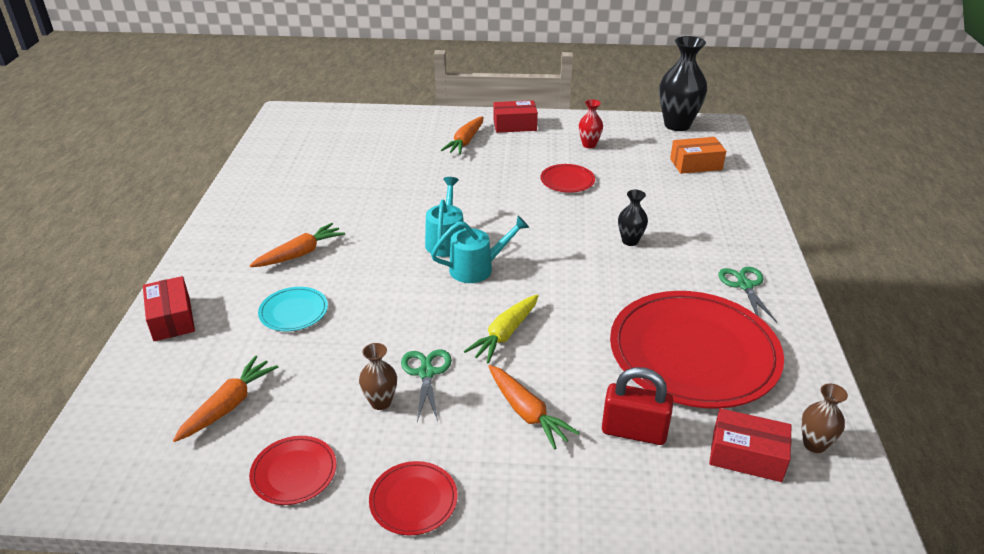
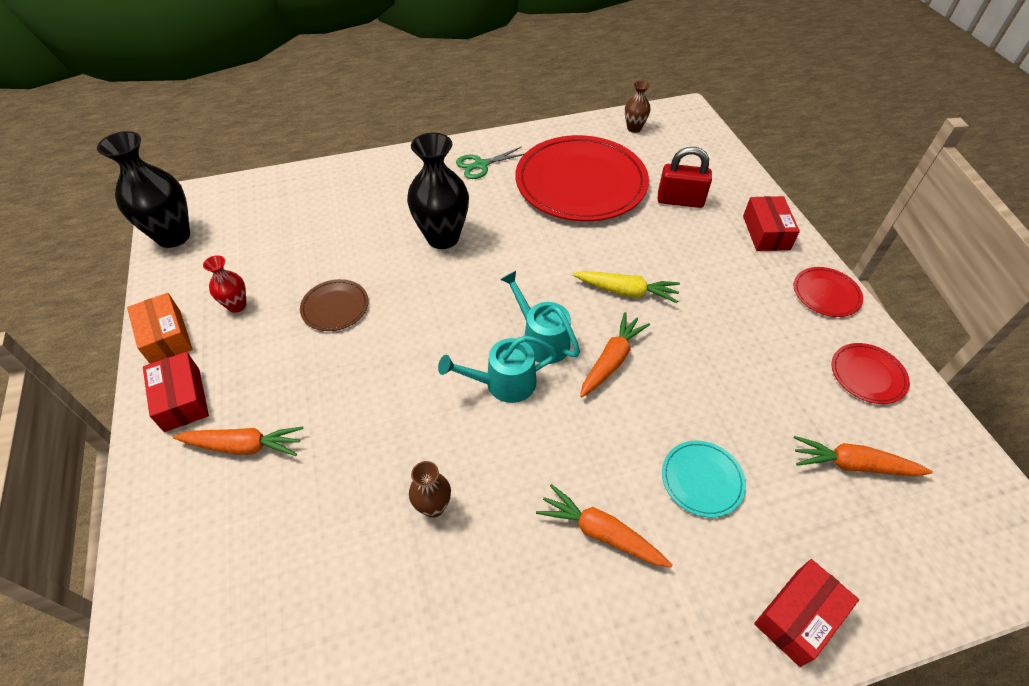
camera: 110 degrees left, 15 degrees up
brown vase [359,343,397,410] -> brown vase moved to [409,461,451,518]
green scissors [401,349,452,422] -> none
orange carrot [488,365,580,449] -> orange carrot moved to [580,312,650,397]
red plate [540,164,595,193] -> brown plate [300,279,369,331]
red padlock [602,367,674,445] -> red padlock turned 75 degrees counterclockwise [658,147,712,208]
black vase [618,190,648,246] -> black vase [407,132,469,249], size x1.97
orange box [670,137,726,174] -> orange box moved to [127,293,192,364]
red box [709,408,792,482] -> red box moved to [743,196,800,251]

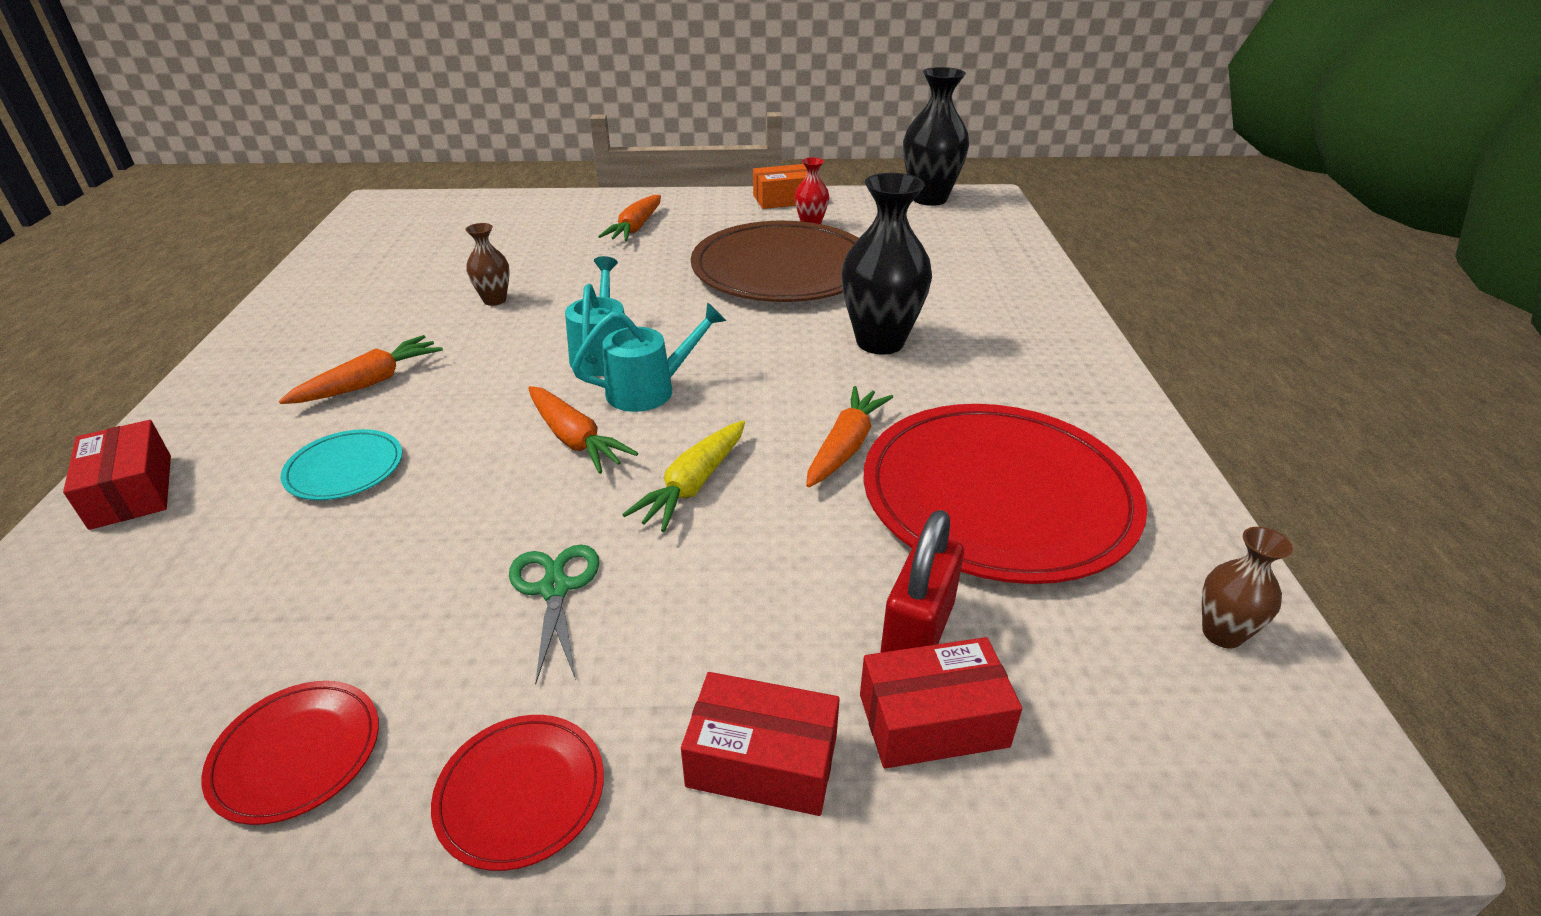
camera: 105 degrees right, 15 degrees down
red box [143,352,209,432] -> red box moved to [860,637,1022,768]
brown plate [300,279,369,331] -> brown plate [691,221,859,302], size x2.32
green scissors [456,147,524,179] -> green scissors moved to [509,545,599,684]
orange carrot [794,436,933,476] -> orange carrot moved to [806,386,893,488]

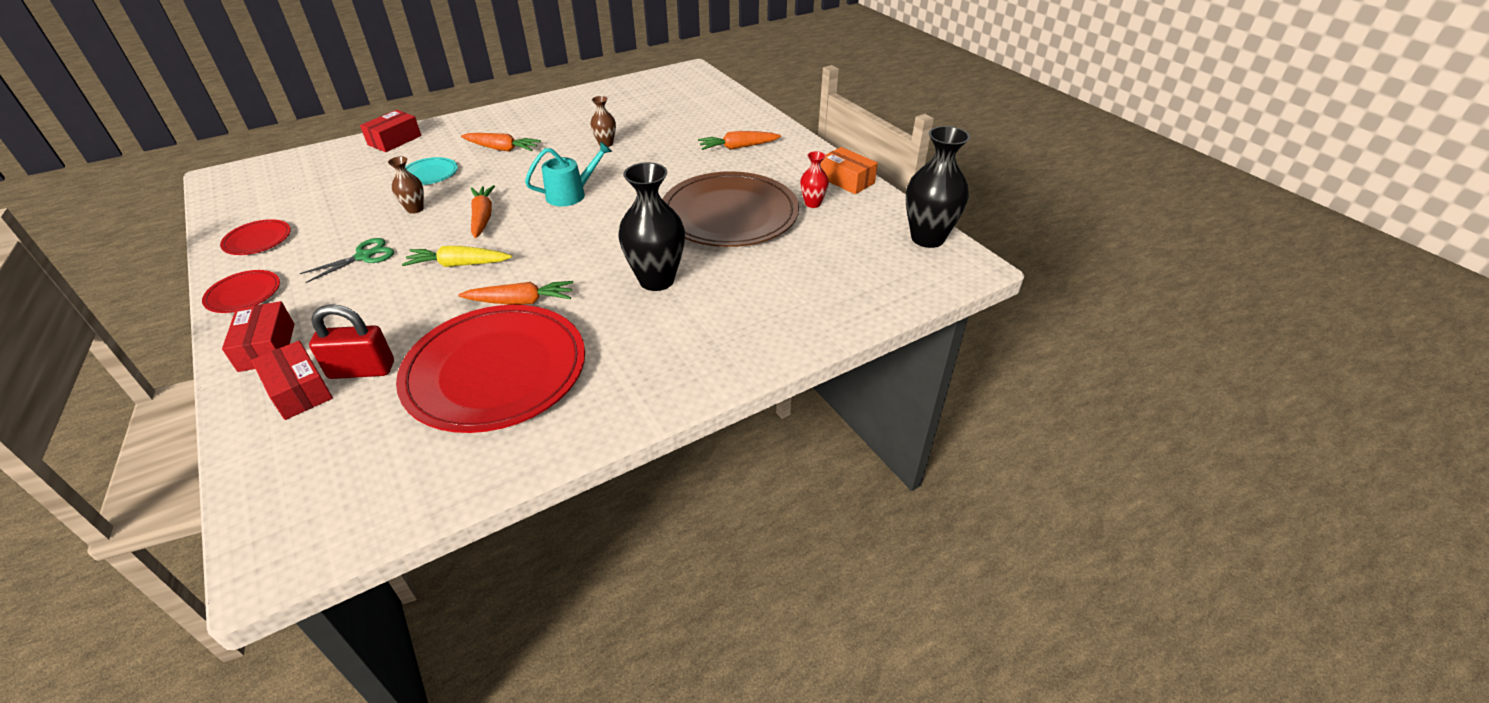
camera: 60 degrees right, 5 degrees up
orange carrot [528,386,638,474] -> orange carrot turned 150 degrees clockwise [471,185,495,238]
turquoise watering can [572,303,726,412] -> none
brown vase [1202,527,1293,649] -> brown vase moved to [388,156,424,214]

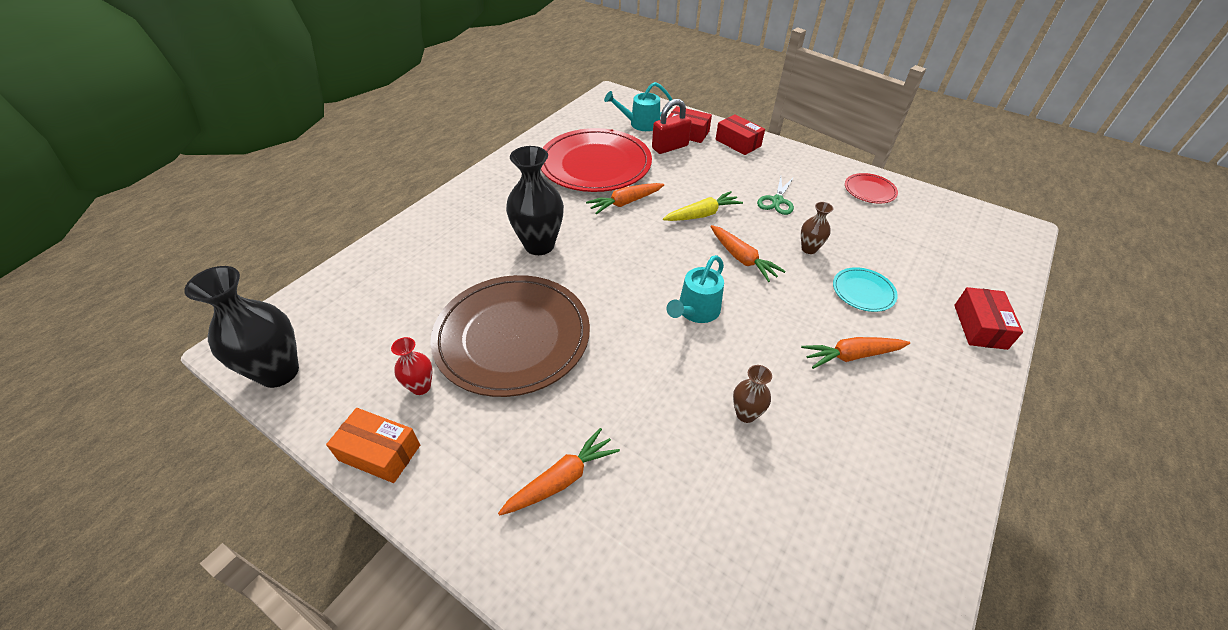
camera: 155 degrees right, 5 degrees up
red plate [202,270,280,313] -> none
none -> turquoise watering can [604,82,673,131]

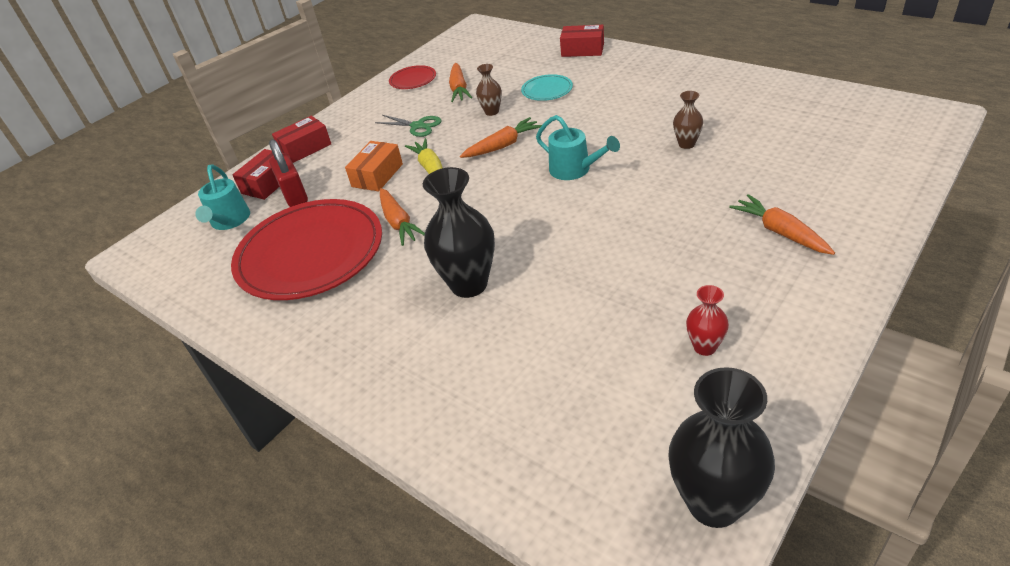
camera: 80 degrees left, 5 degrees down
orange box [326,408,420,483] -> orange box moved to [345,141,403,191]
brown plate [430,275,590,397] -> none
orange carrot [801,337,910,369] -> orange carrot moved to [449,63,472,102]

